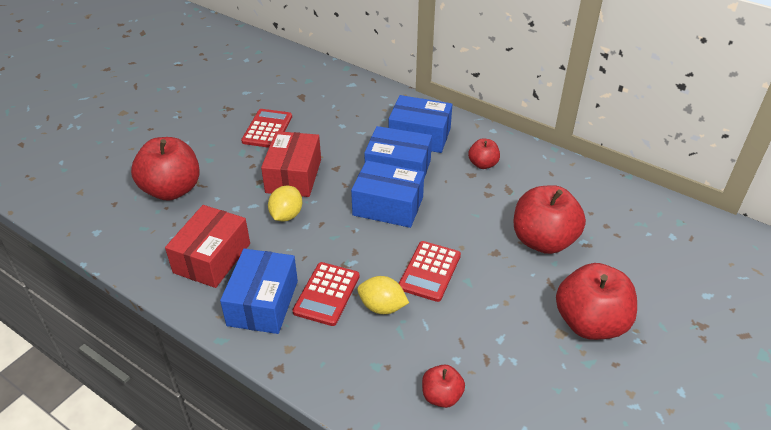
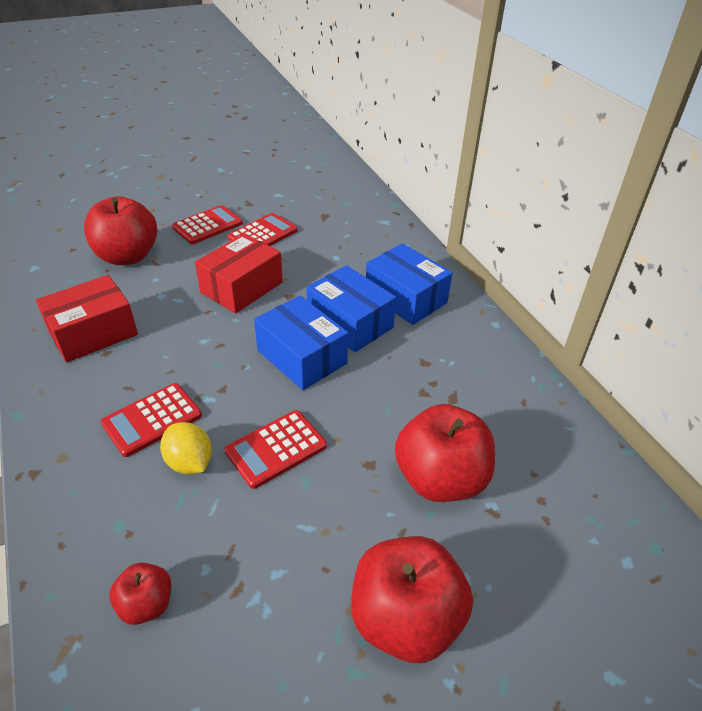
camera: 30 degrees right, 0 degrees up
blue box [220,249,298,334] -> none
yellow lemon [268,186,302,222] -> none
red apple [468,138,500,169] -> none
none -> red calculator [172,205,243,244]

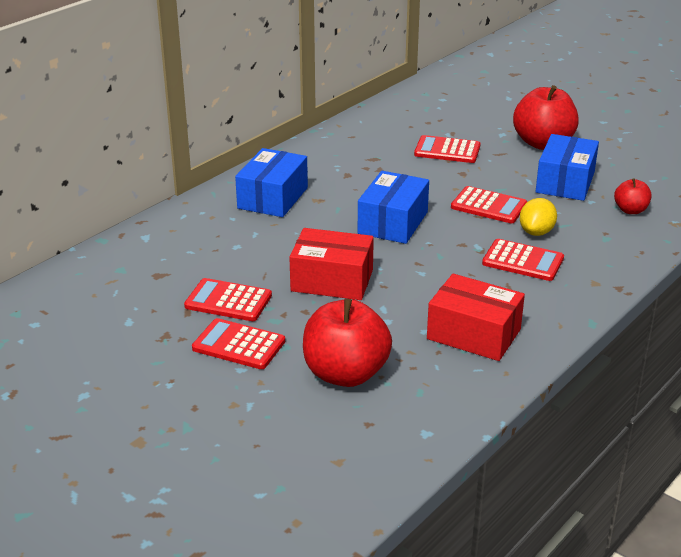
camera: 115 degrees left, 10 degrees down
blue box [307,265,396,352] -> blue box moved to [535,134,599,201]
red apple [395,404,495,502] -> red calculator [414,135,481,163]

